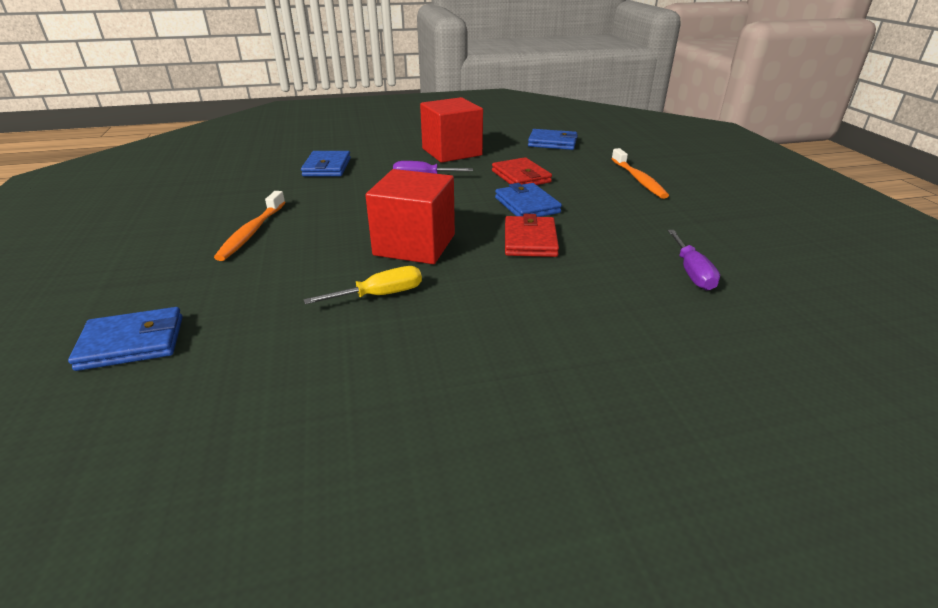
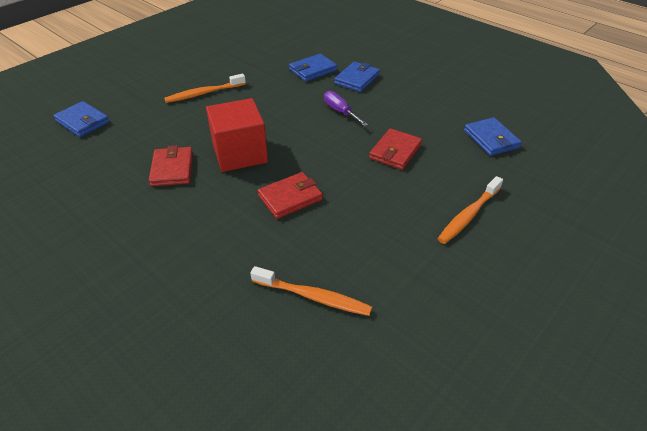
camera: 55 degrees right, 10 degrees up
yellow screwdriver [303,266,422,304] -> red wallet [149,145,193,186]
red cube [420,97,483,163] -> none
blue wallet [495,183,562,217] -> blue wallet moved to [334,62,380,92]
purple screwdriver [668,230,720,290] -> orange toothbrush [251,266,372,316]

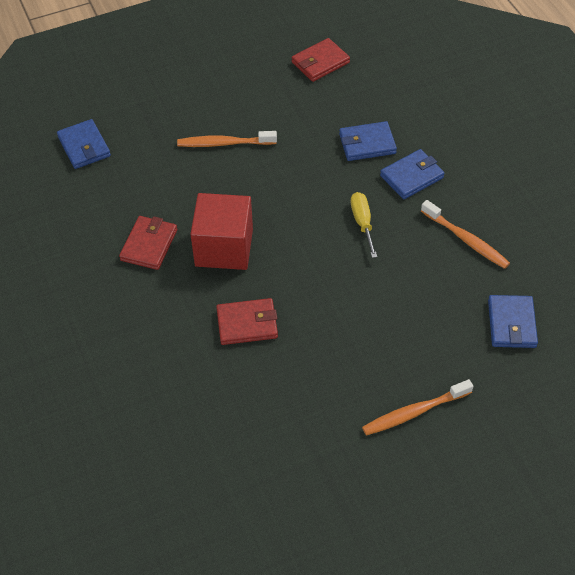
camera: 25 degrees right, 10 degrees up
orange toothbrush [251,266,372,316] -> orange toothbrush moved to [421,200,510,269]
purple screwdriver [324,91,368,126] -> yellow screwdriver [351,192,377,258]
red wallet [369,128,422,170] -> red wallet moved to [292,38,350,82]

